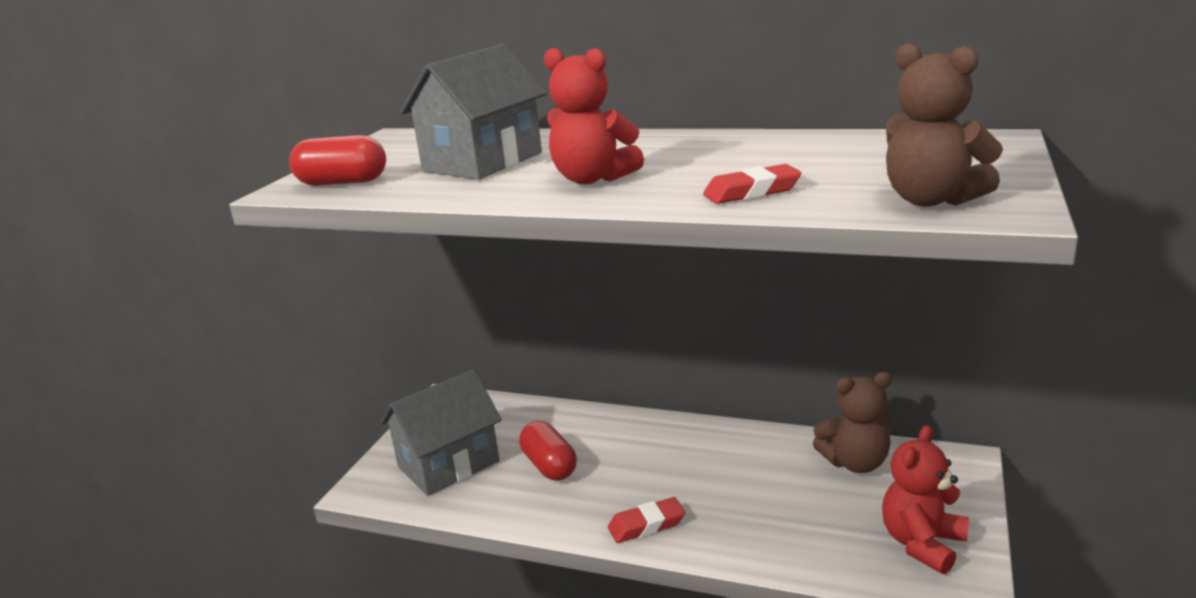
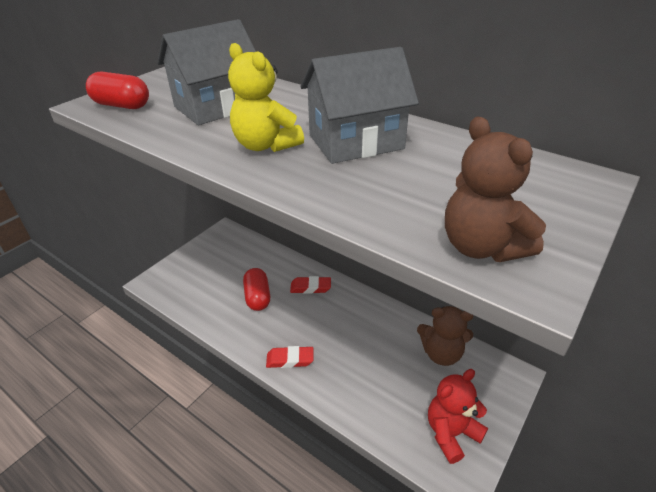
camera: 15 degrees right, 15 degrees up
grey house [380,369,502,496] -> grey house moved to [300,47,419,164]
red teddy bear [544,48,644,184] -> yellow teddy bear [228,43,304,152]
red eraser [703,164,801,204] -> red eraser moved to [290,276,331,294]

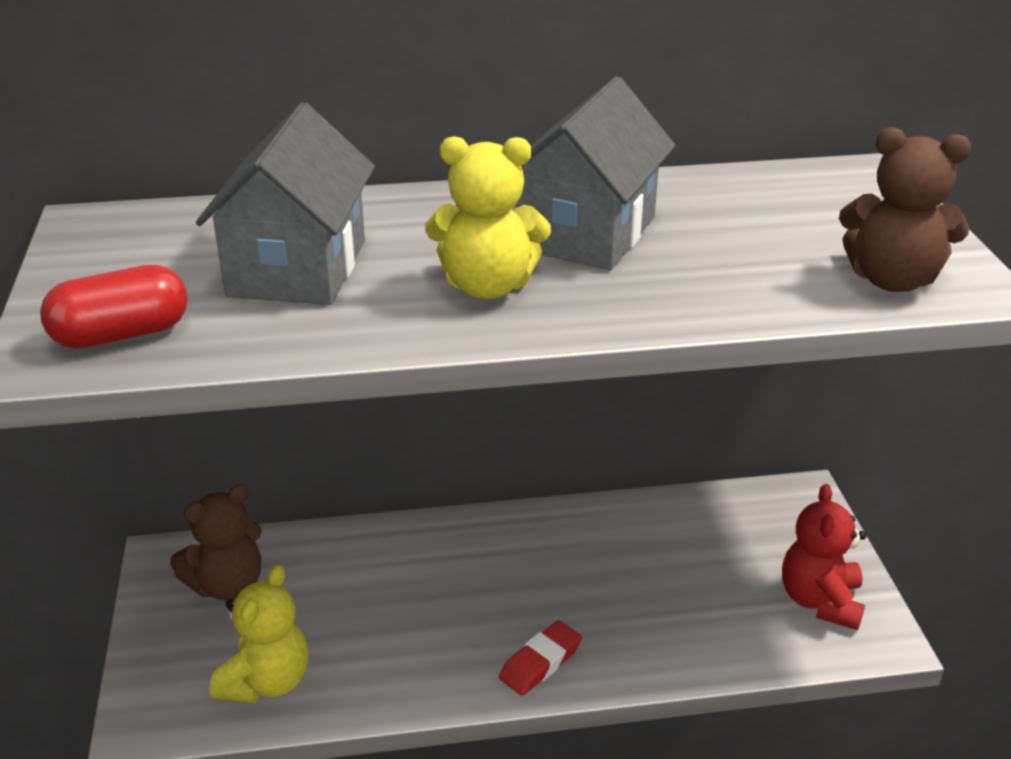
camera: 45 degrees left, 5 degrees down
red capsule [243,268,270,311] -> none
red eraser [290,276,331,294] -> none
brown teddy bear [417,306,473,366] -> brown teddy bear moved to [170,484,262,601]
none -> yellow teddy bear [210,565,308,703]

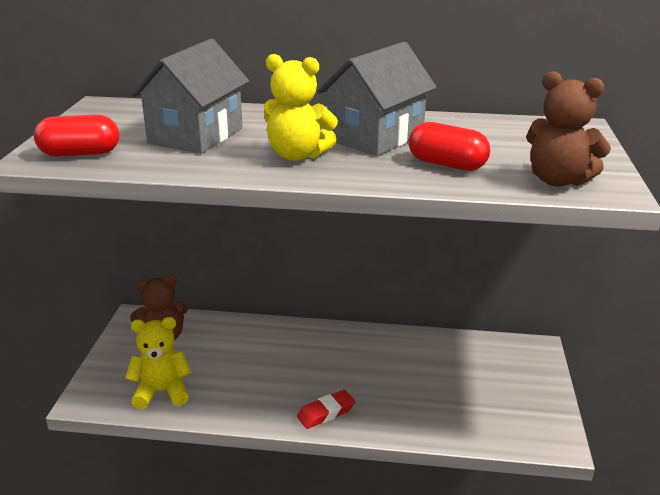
camera: 15 degrees right, 5 degrees down
yellow teddy bear [210,565,308,703] -> yellow teddy bear turned 135 degrees counterclockwise [125,317,191,409]
red teddy bear [782,484,866,630] -> none
none -> red capsule [409,122,490,171]

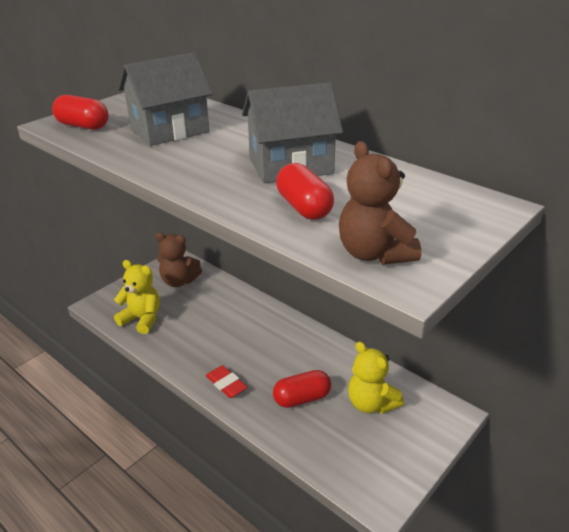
camera: 35 degrees right, 5 degrees up
yellow teddy bear [264,54,338,161] -> yellow teddy bear moved to [348,341,404,414]
red eraser [297,390,355,429] -> red eraser turned 45 degrees clockwise [206,365,247,398]
none -> red capsule [273,370,331,408]

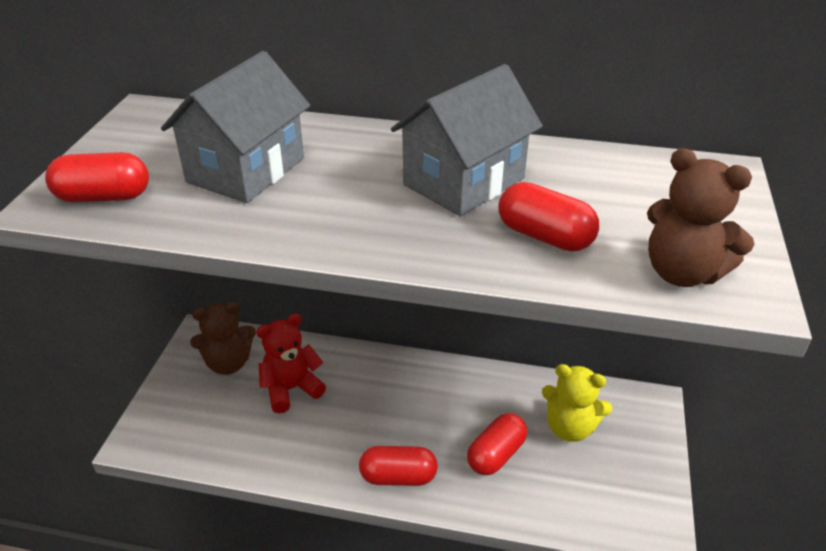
camera: 30 degrees left, 5 degrees up
yellow teddy bear [114,260,160,334] -> none
red eraser [206,365,247,398] -> red capsule [359,446,438,486]
none -> red teddy bear [256,313,326,413]

